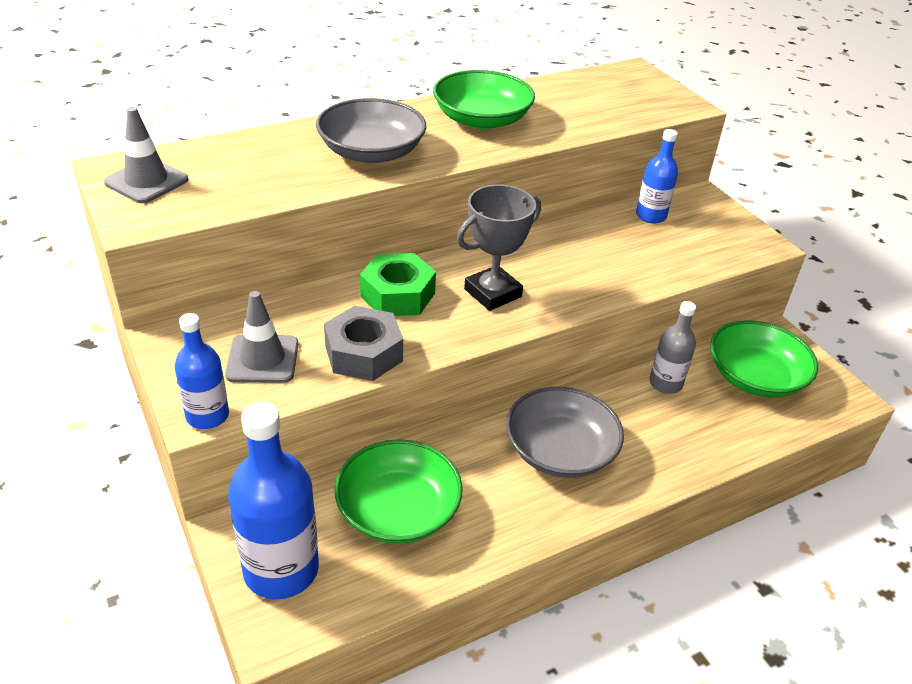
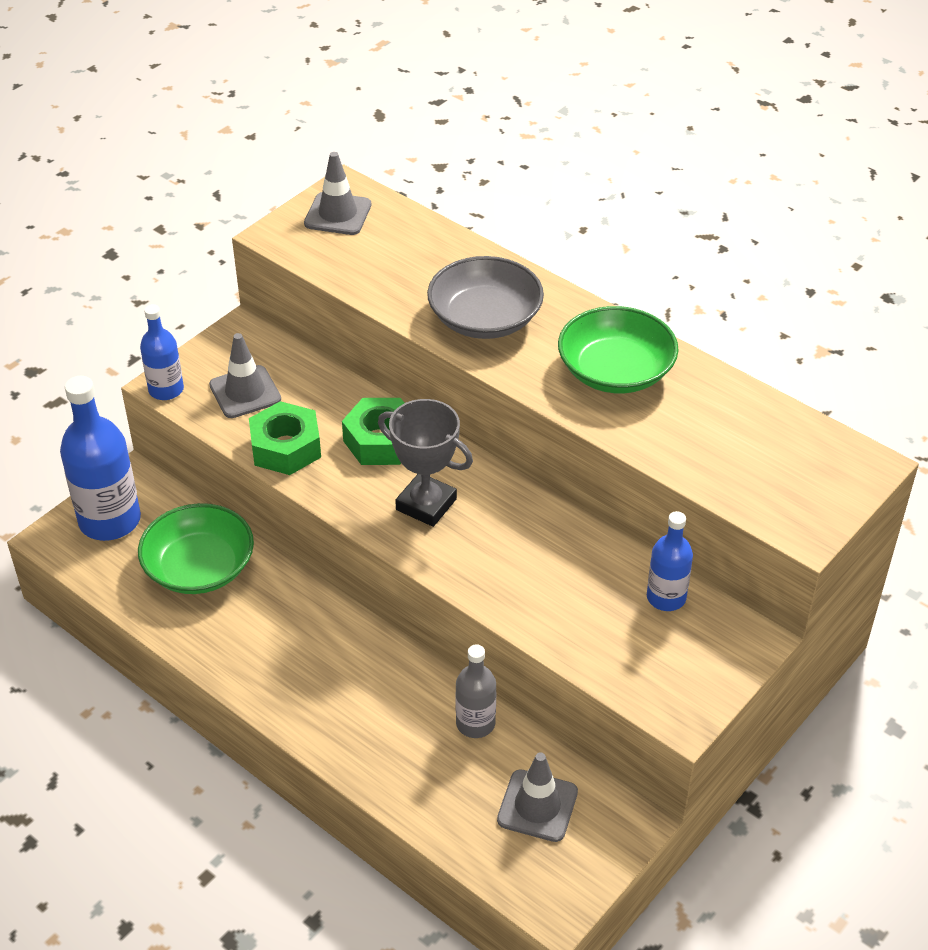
camera: 70 degrees right, 5 degrees up
grey nut [324,306,403,381] -> green nut [249,401,321,475]
grey bowl [506,387,624,478] -> none
green bowl [710,321,818,397] -> grey traffic cone [497,752,578,842]

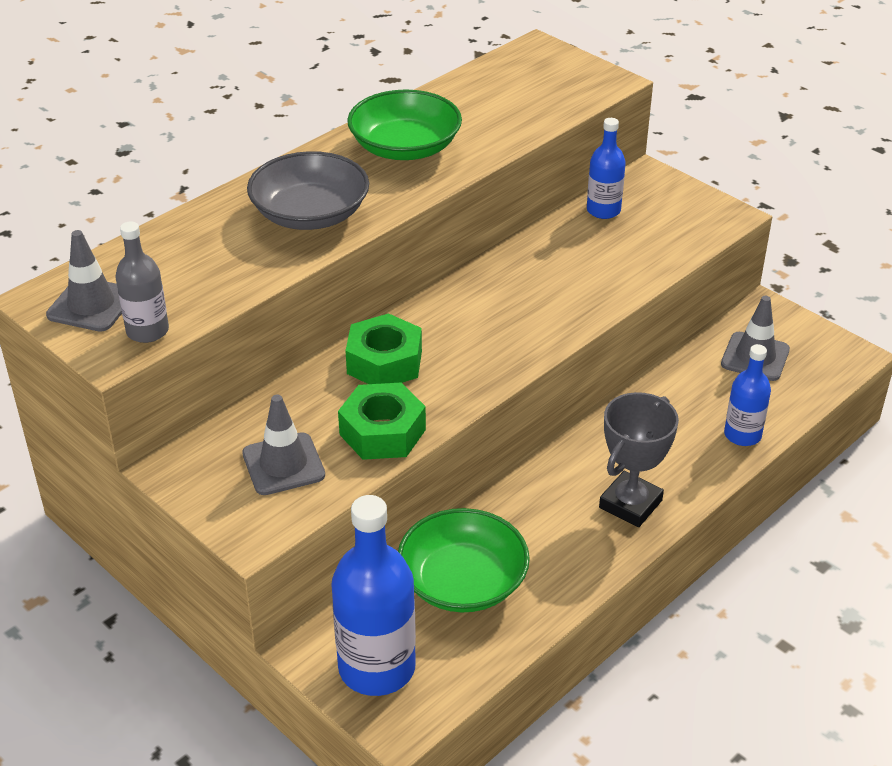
camera: 85 degrees left, 5 degrees down
blue bottle [140,304,184,400] -> blue bottle moved to [724,344,771,446]
grey trophy [378,399,473,527] -> grey trophy moved to [599,392,679,527]
grey bottle [455,644,496,738] -> grey bottle moved to [115,222,169,343]

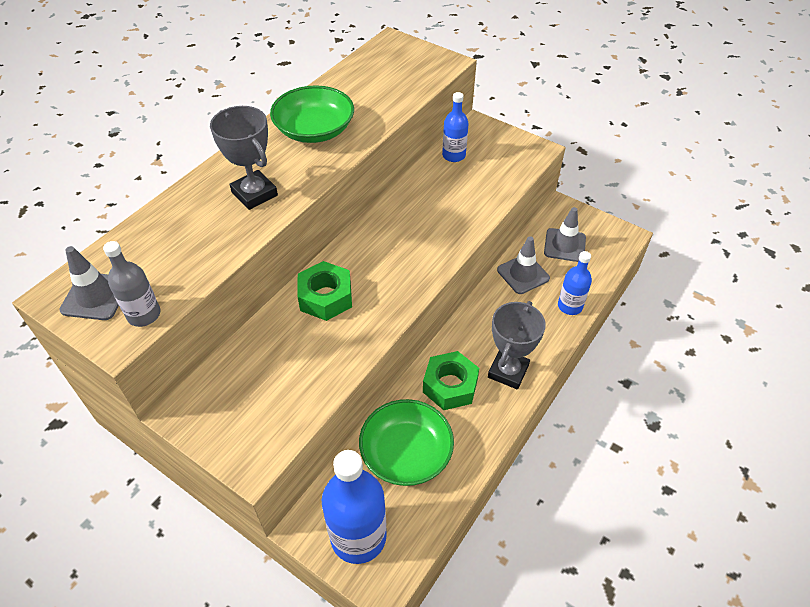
camera: 10 degrees left, 10 degrees up
grey traffic cone [242,395,325,495] -> grey traffic cone moved to [497,236,550,294]
grey bowl [247,151,369,230] -> grey trophy [210,106,278,210]
green nut [338,383,426,460] -> green nut moved to [423,351,479,410]

